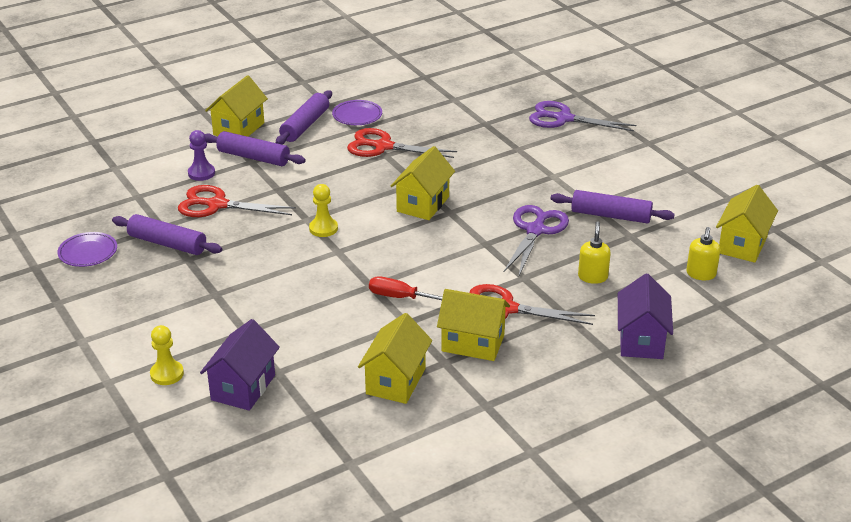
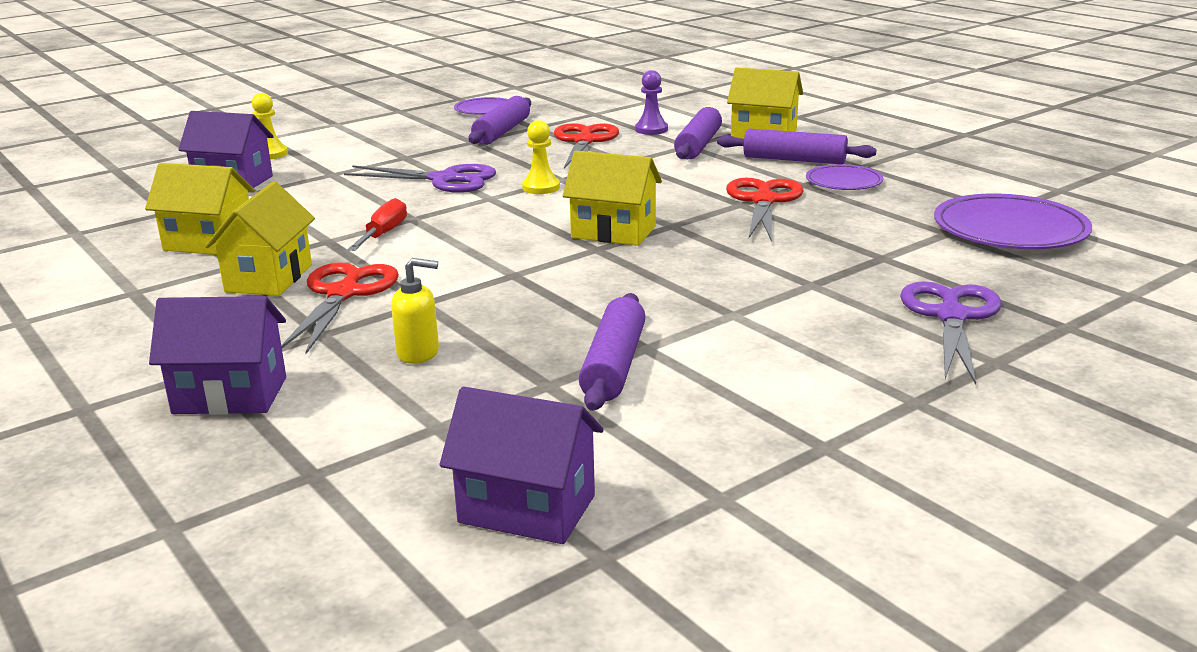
camera: 85 degrees right, 10 degrees down
purple scissors [504,205,569,275] -> purple scissors moved to [344,164,496,193]
yellow soap dispenser [686,227,720,280] -> none
yellow house [716,185,778,263] -> purple house [440,387,604,544]
none -> purple plate [934,194,1092,249]

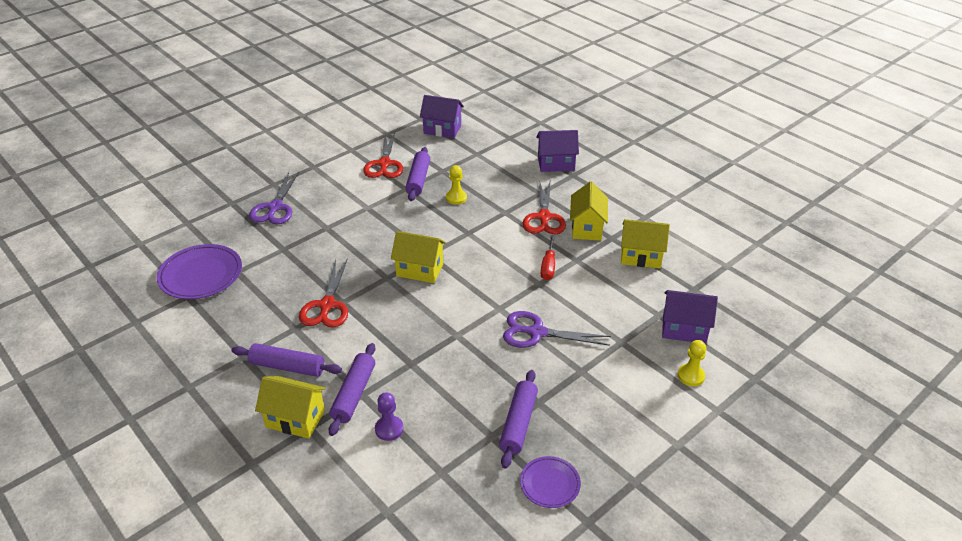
camera: 175 degrees right, 15 degrees up
yellow soap dispenser [391,258,439,364] -> none
yellow pawn [522,120,560,194] -> yellow pawn moved to [446,165,467,205]
red scissors [554,123,619,169] -> red scissors moved to [363,132,403,178]
purple plate [806,164,884,190] -> none

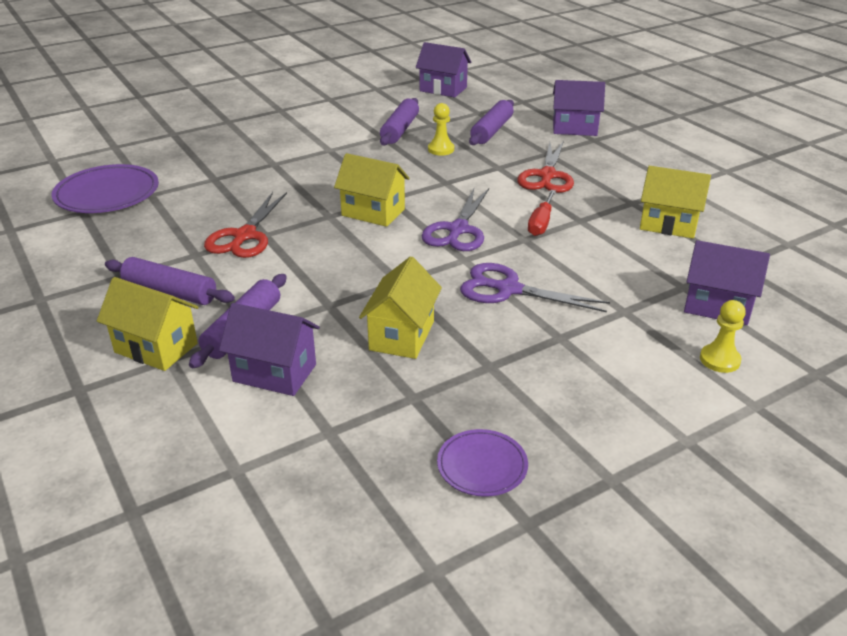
camera: 10 degrees right, 5 degrees down
purple scissors [249,172,299,224] -> purple scissors moved to [421,188,489,251]
red scissors [363,132,403,178] -> none
purple pawn [375,392,404,441] -> purple house [219,303,320,396]
purple rolling pin [499,370,538,469] -> purple rolling pin moved to [469,100,514,145]
yellow house [570,181,608,241] -> yellow house moved to [359,256,442,359]

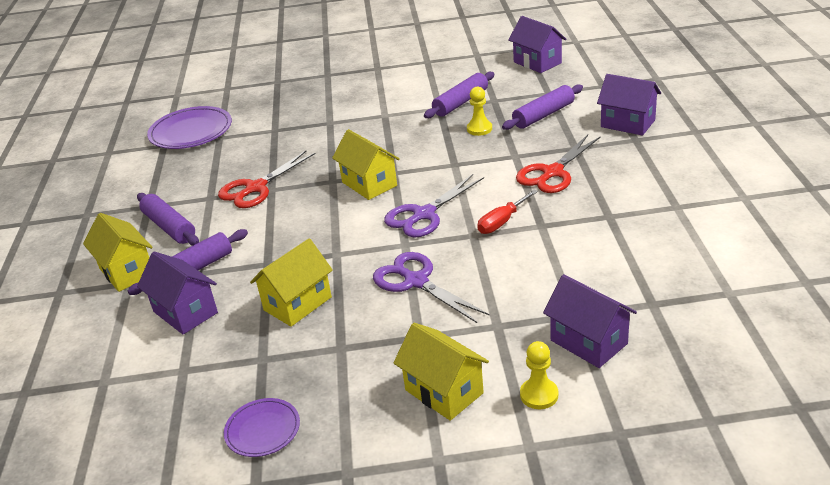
camera: 30 degrees right, 0 degrees up
yellow house [640,166,711,239] -> yellow house moved to [394,323,489,421]

